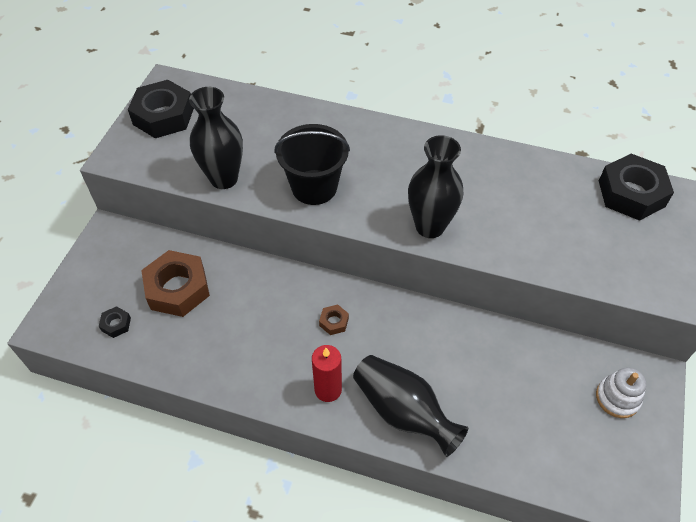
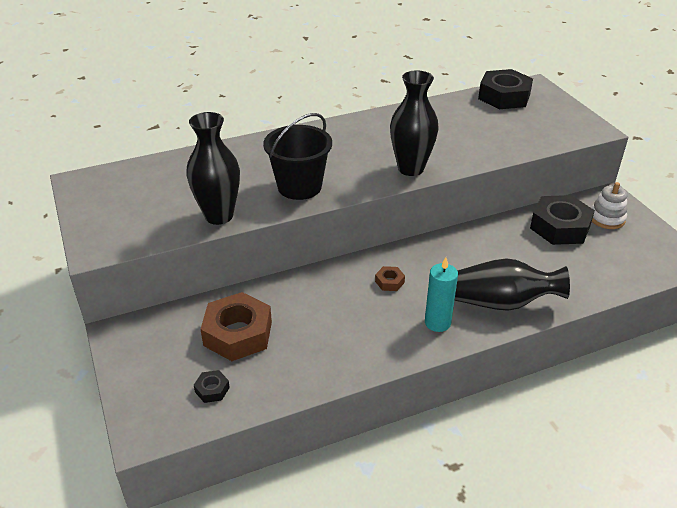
camera: 40 degrees left, 15 degrees down
black nut [128,80,194,138] -> black nut moved to [530,195,595,245]
red candle [312,345,342,402] -> turquoise candle [425,257,458,332]

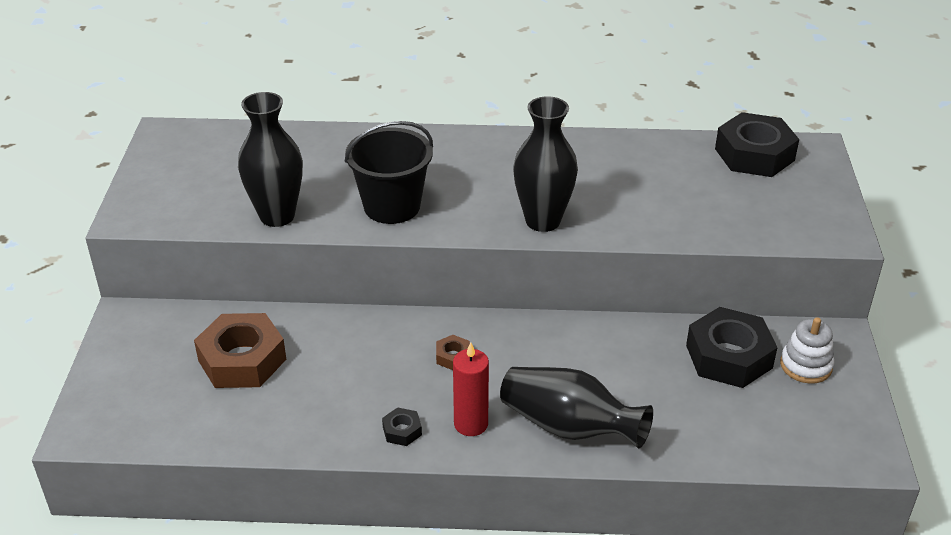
camera: 25 degrees right, 0 degrees up
black nut [194,370,230,403] -> black nut moved to [382,407,422,446]
turquoise candle [425,257,458,332] -> red candle [453,342,489,436]

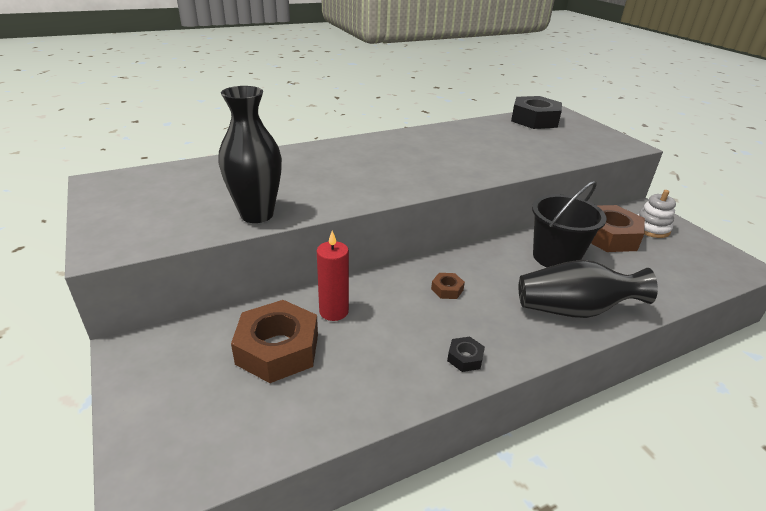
camera: 30 degrees left, 5 degrees down
black bucket [345,121,433,224] -> black bucket moved to [532,181,607,267]
red candle [453,342,489,436] -> red candle moved to [317,231,349,321]
black vase [513,96,578,232] -> none
black nut [686,307,778,388] -> brown nut [591,205,645,252]

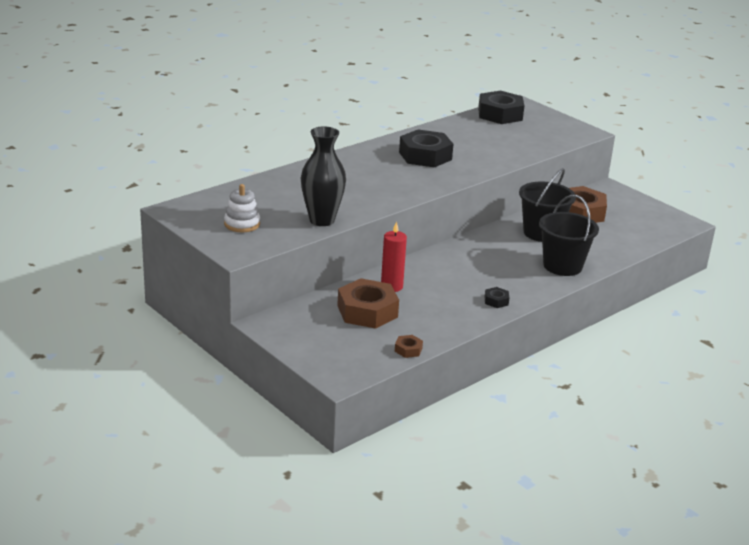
camera: 15 degrees left, 5 degrees down
brown nut [431,273,465,299] -> brown nut moved to [395,335,423,358]
black vase [519,260,658,318] -> black bucket [539,195,599,276]
white stacking toy [637,190,676,238] -> white stacking toy moved to [224,184,260,232]
none -> black nut [399,129,453,168]

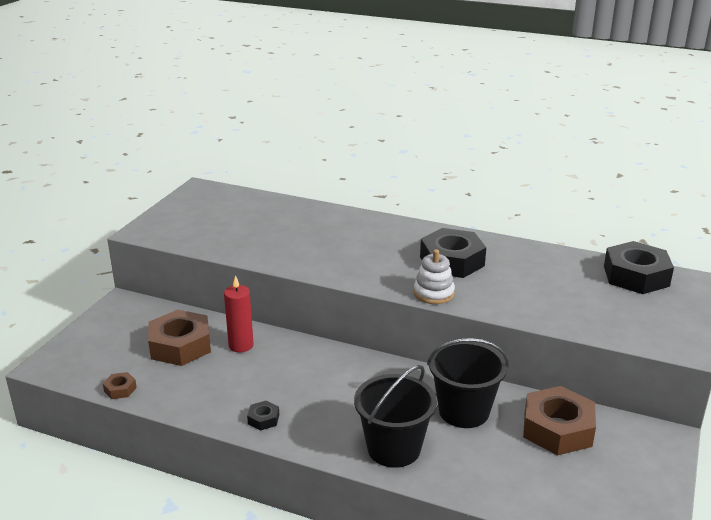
camera: 65 degrees right, 0 degrees up
white stacking toy [224,184,260,232] -> white stacking toy moved to [414,249,455,304]
black vase [301,126,346,226] -> none

